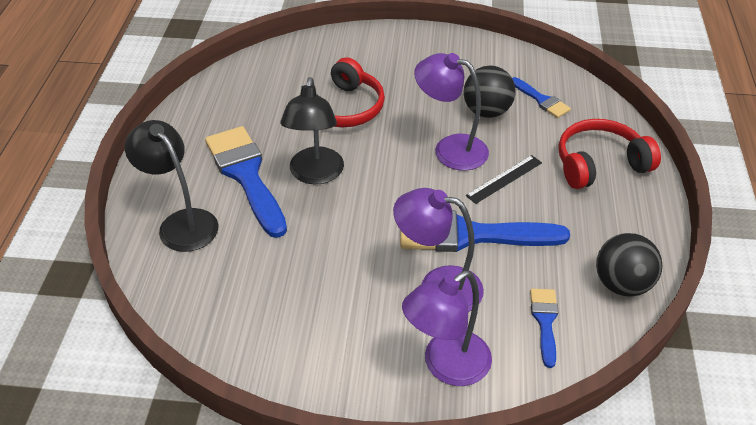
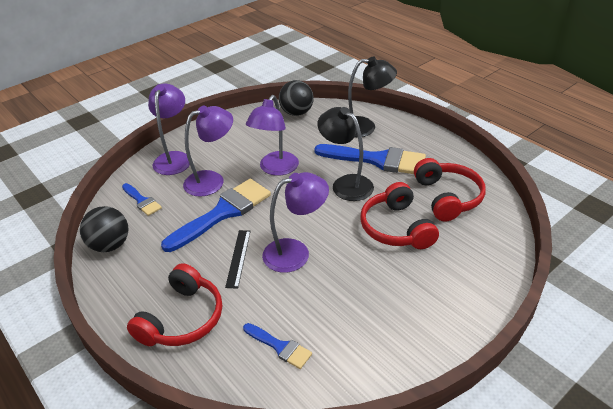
camera: 135 degrees right, 5 degrees down
black ball [464,66,516,118] -> black ball moved to [279,80,314,116]
blue brush [512,77,571,118] -> blue brush turned 150 degrees counterclockwise [243,323,312,369]
none -> purple lamp [246,95,299,176]
none -> red headphones [414,158,486,222]

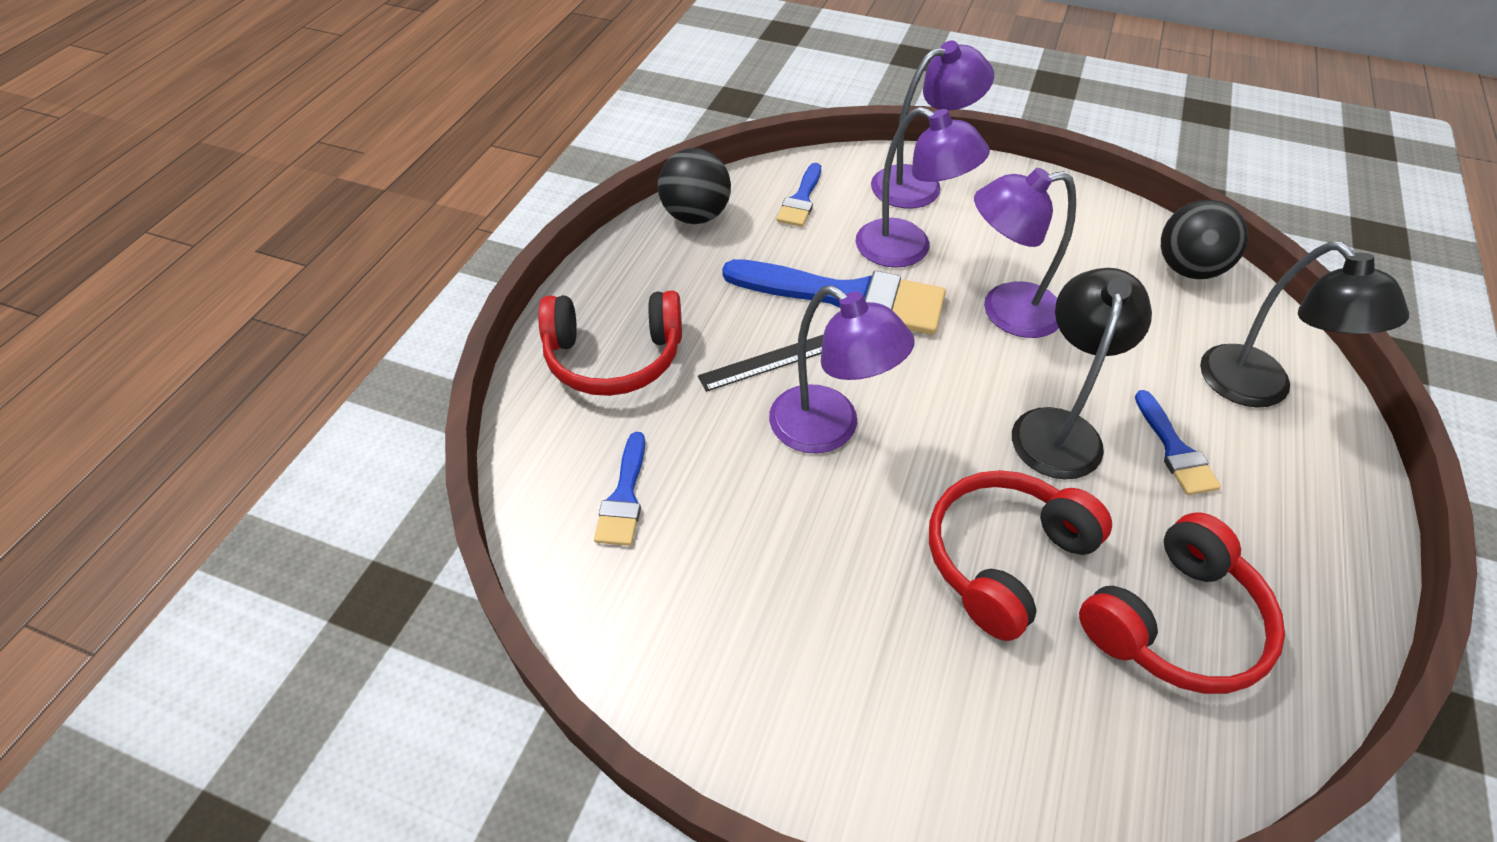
camera: 60 degrees right, 10 degrees up
blue brush [314,144,426,174] -> blue brush [1135,390,1221,495], size x0.50

